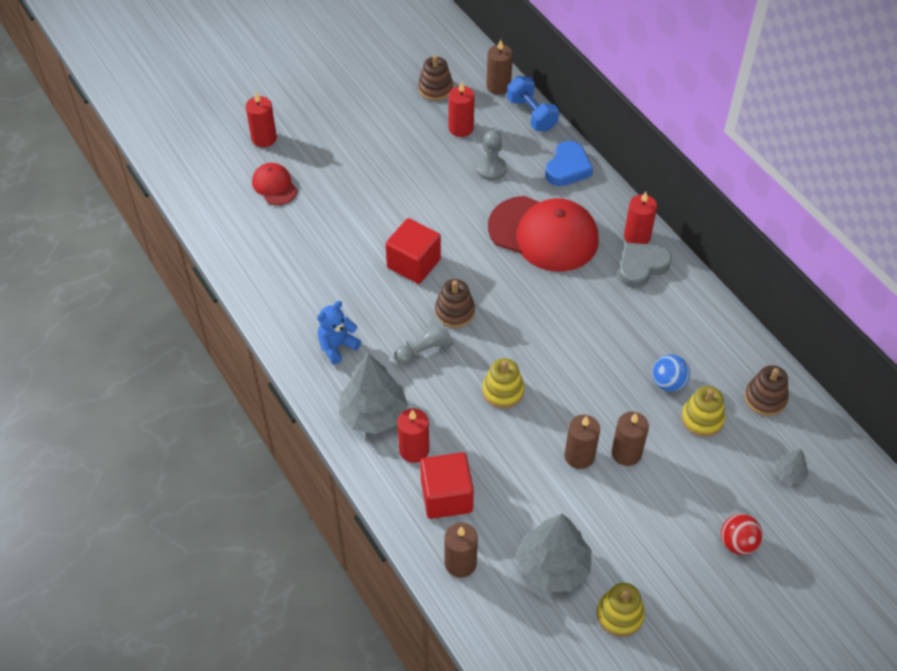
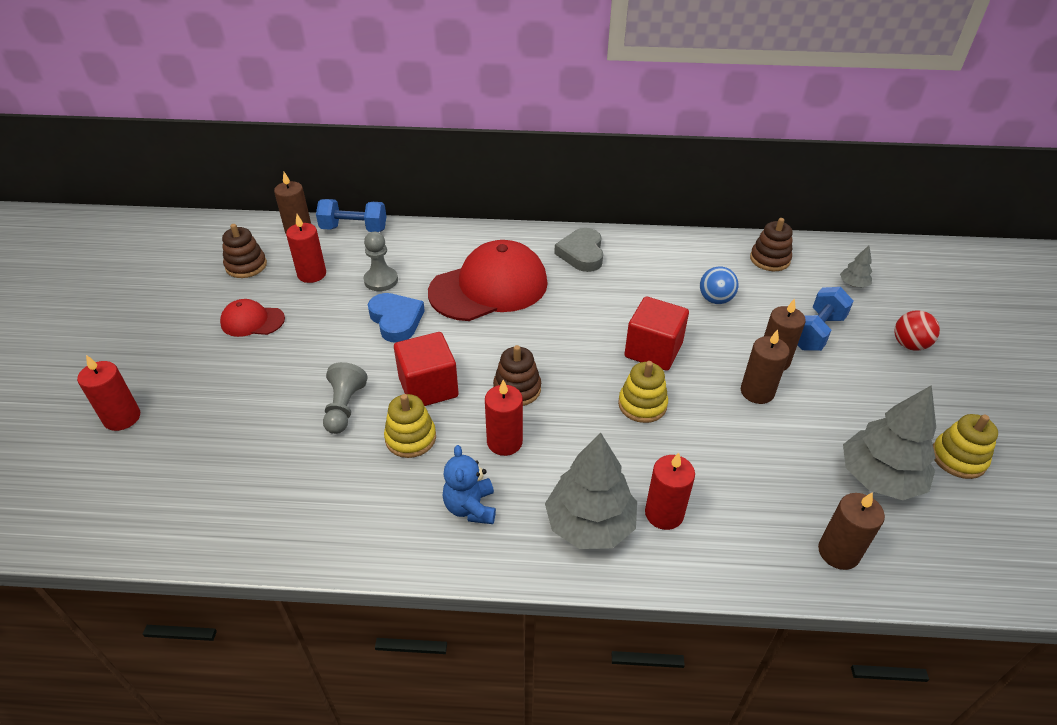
camera: 55 degrees left, 10 degrees down
red cap [252,163,297,205] -> red cap moved to [220,299,285,337]
grey pawn [394,316,453,365] -> grey pawn moved to [323,362,368,434]
red cube [420,452,474,519] -> red cube moved to [624,297,689,371]
blue heart [545,141,593,186] -> blue heart moved to [368,293,425,342]
red candle [624,192,657,244] -> red candle moved to [485,380,523,456]
yellow stacking toy [681,386,725,437] -> yellow stacking toy moved to [384,394,436,458]
none -> blue dumbbell [798,287,854,351]

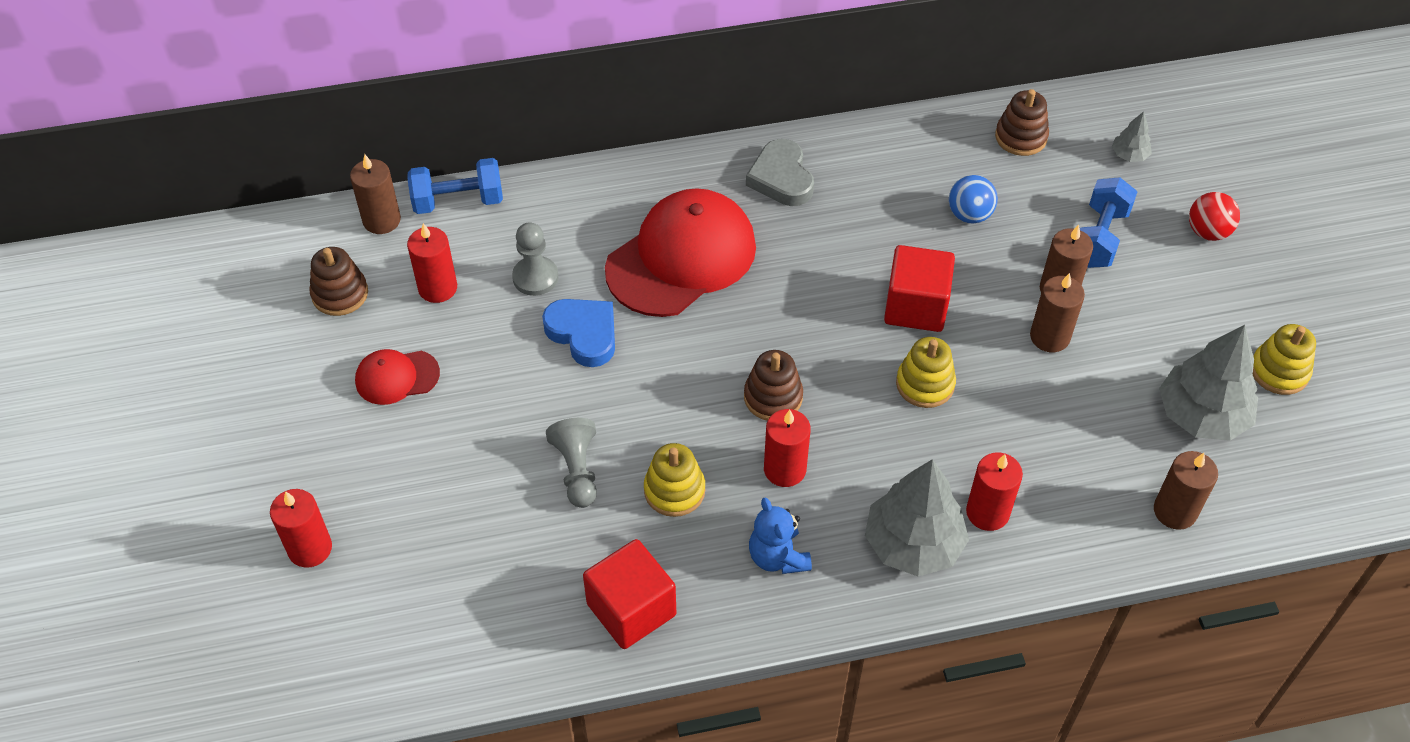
camera: 15 degrees left, 10 degrees up
red cube [394,332,459,406] -> red cube moved to [583,539,676,649]

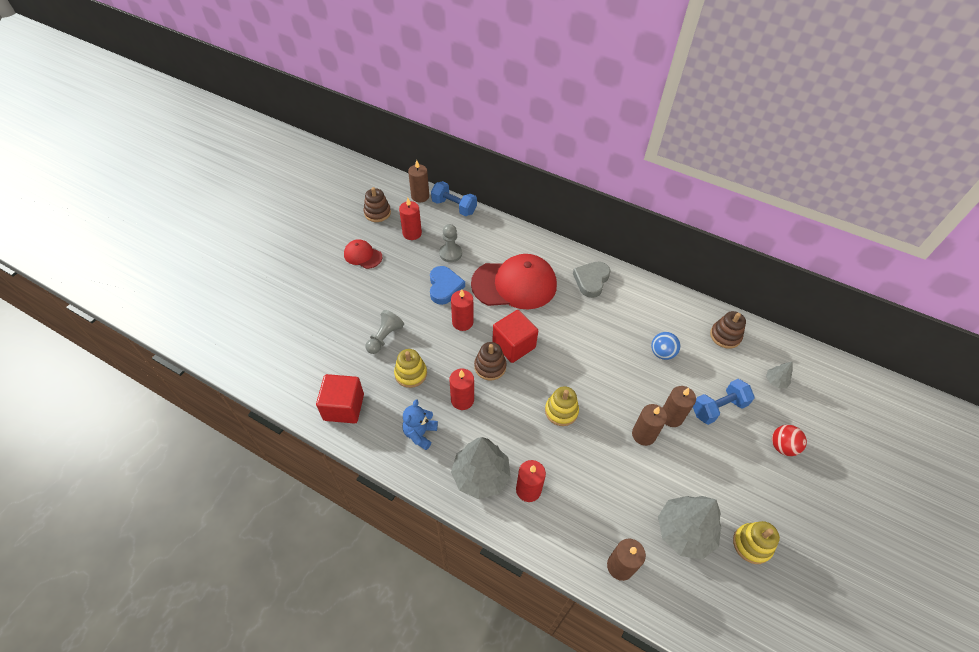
camera: 40 degrees right, 0 degrees up
red candle [270,489,332,568] -> red candle moved to [451,289,473,331]
red cube [884,245,955,332] -> red cube moved to [492,310,538,363]

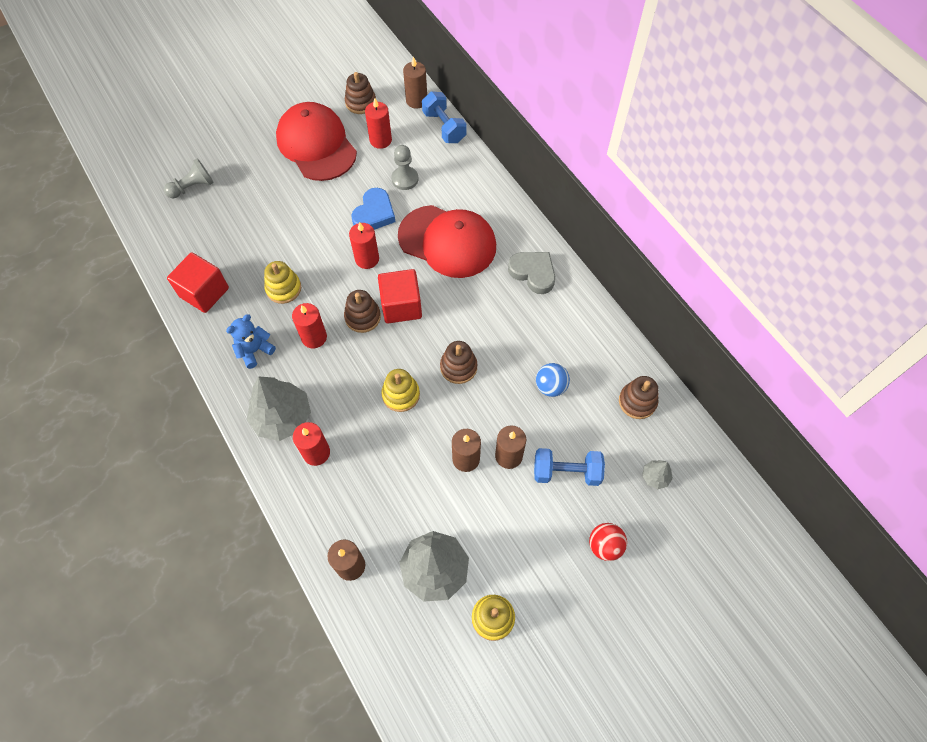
camera: 30 degrees right, 10 degrees up
red cap [344,239,382,269] -> red cap [276,102,357,181], size x2.06
grey pawn [365,310,404,354] -> grey pawn moved to [164,158,214,198]
grey heart [573,262,611,298] -> grey heart turned 75 degrees clockwise [508,252,555,294]
none -> brown stacking toy [440,341,477,384]

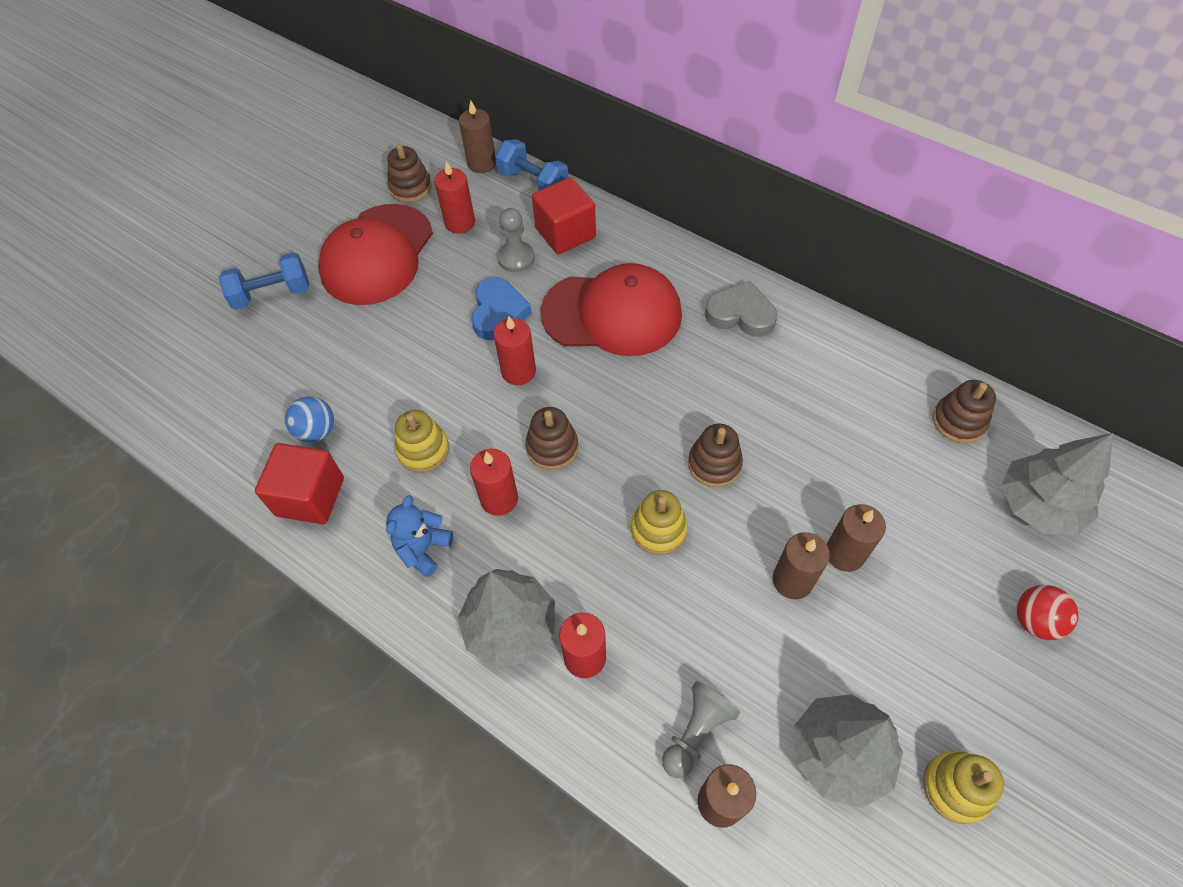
camera: 20 degrees left, 5 degrees down
grey pawn [164,158,214,198] -> grey pawn moved to [662,681,740,778]
red cap [276,102,357,181] -> red cap turned 105 degrees counterclockwise [318,204,433,305]
red cube [378,269,422,323] -> red cube moved to [532,177,596,254]
blue dumbbell [534,448,605,486] -> blue dumbbell moved to [218,252,309,310]
blue ball [536,363,570,397] -> blue ball moved to [285,396,334,443]
grey tree [642,460,673,489] -> grey tree [1001,433,1113,535], size x2.16

